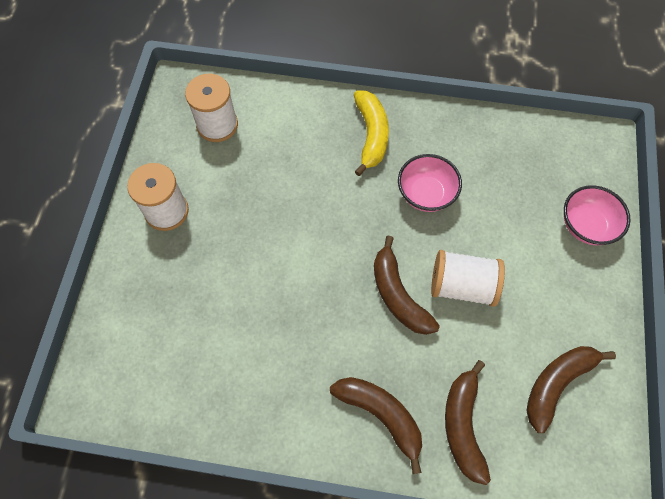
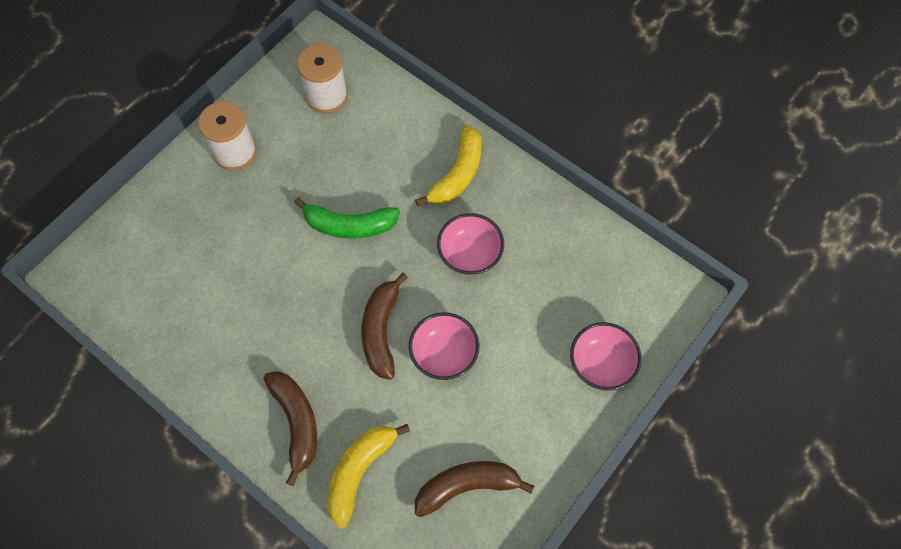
camera: 30 degrees right, 0 degrees up
white spool [431,250,505,307] -> pink bowl [409,312,479,380]
brown banana [445,360,491,485] -> yellow banana [327,424,410,528]
none -> green banana [294,197,400,239]

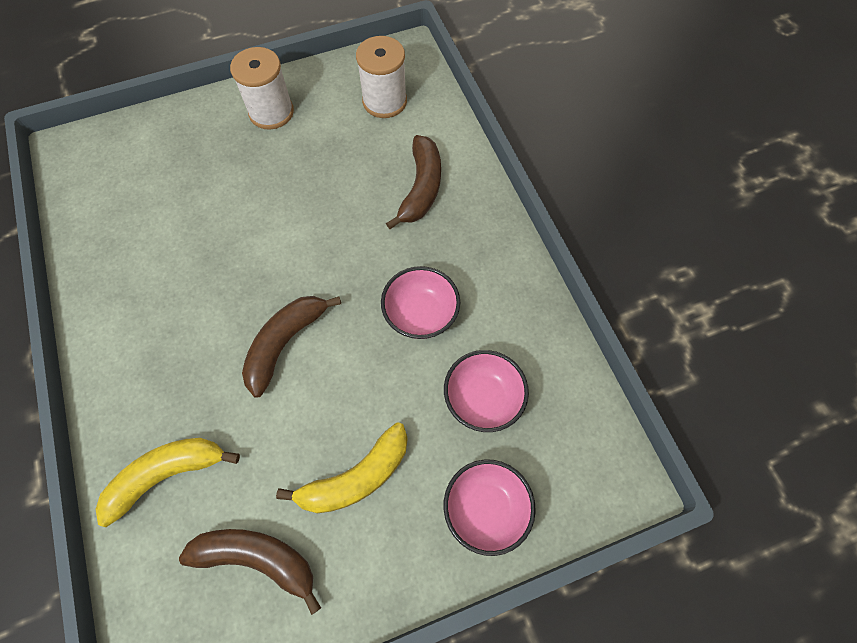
camera: 30 degrees right, 0 degrees up
brown banana [264,371,317,486] -> brown banana moved to [386,135,441,229]
green banana [294,197,400,239] -> none
pink bowl [409,312,479,380] -> pink bowl moved to [444,350,529,432]
yellow banana [415,125,482,206] -> yellow banana moved to [276,422,408,513]

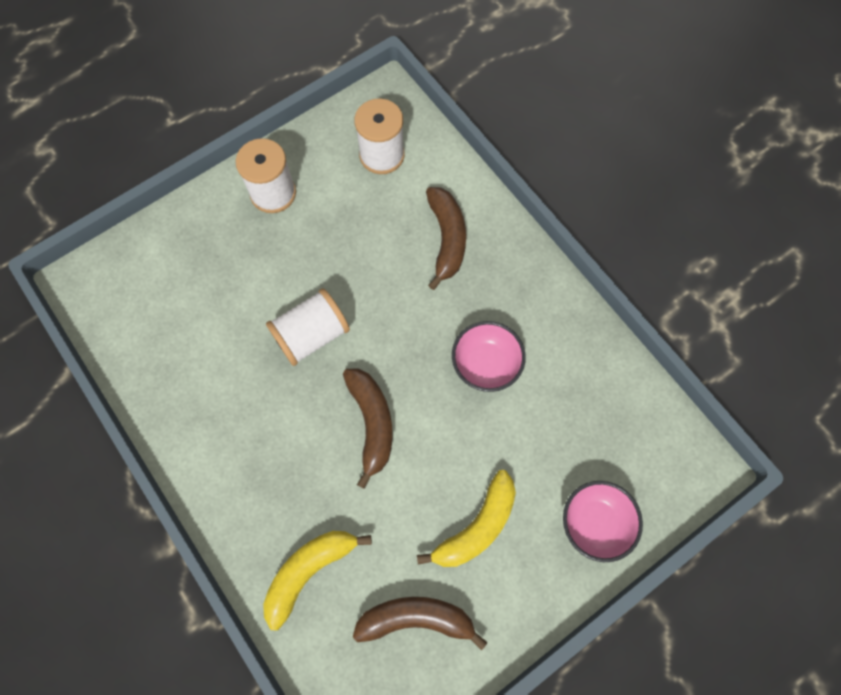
camera: 15 degrees left, 5 degrees up
brown banana [242,296,341,398] -> brown banana turned 150 degrees clockwise [343,369,393,489]
pink bowl [444,350,529,432] -> none
none -> white spool [266,288,350,366]

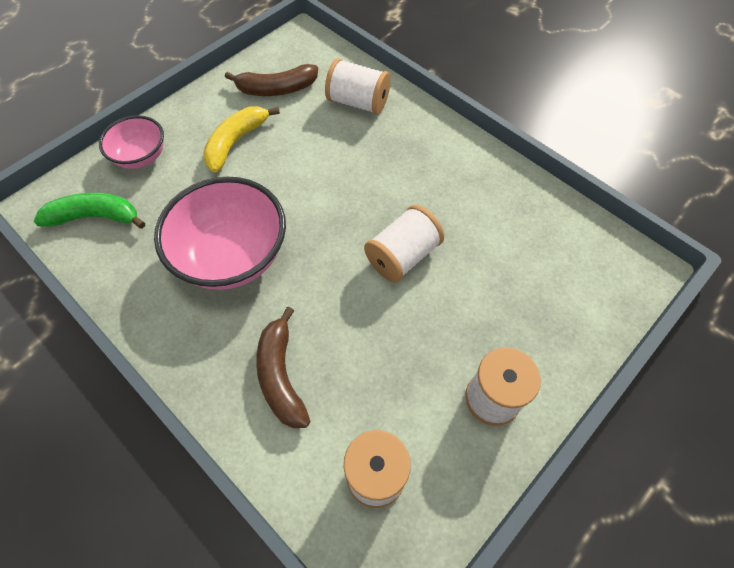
camera: 170 degrees right, 10 degrees down
yellow banana [263,531,372,630] -> white spool [325,58,391,115]
brown banana [343,369,393,489] -> none
pink bowl [452,321,526,392] -> pink bowl [154,177,286,290], size x1.76
none -> green banana [33,193,145,229]

